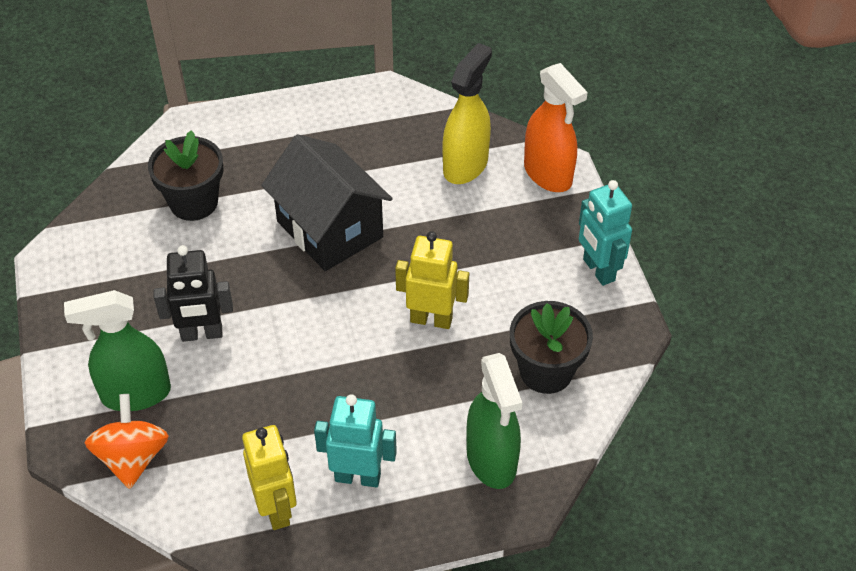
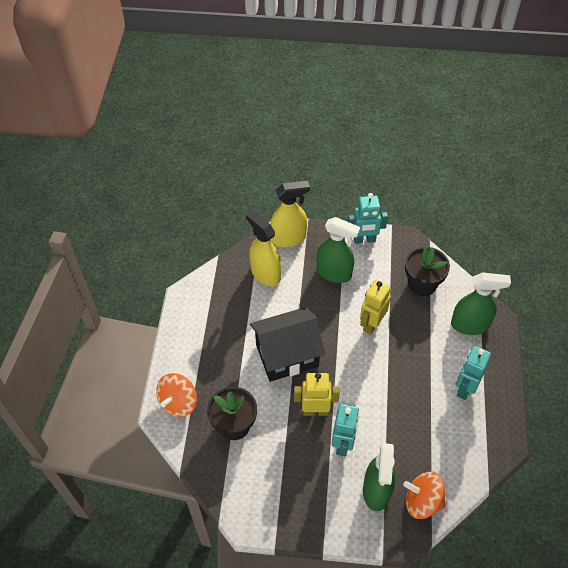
camera: 70 degrees left, 5 degrees up
black robot [153,245,233,342] -> turquoise robot [332,404,359,456]
yellow robot [242,425,297,530] -> yellow robot moved to [294,373,340,416]
orange spray bottle [524,63,588,192] -> yellow spray bottle [270,181,310,247]
none -> orange spinning top [156,373,197,417]
none -> green spray bottle [317,217,361,283]

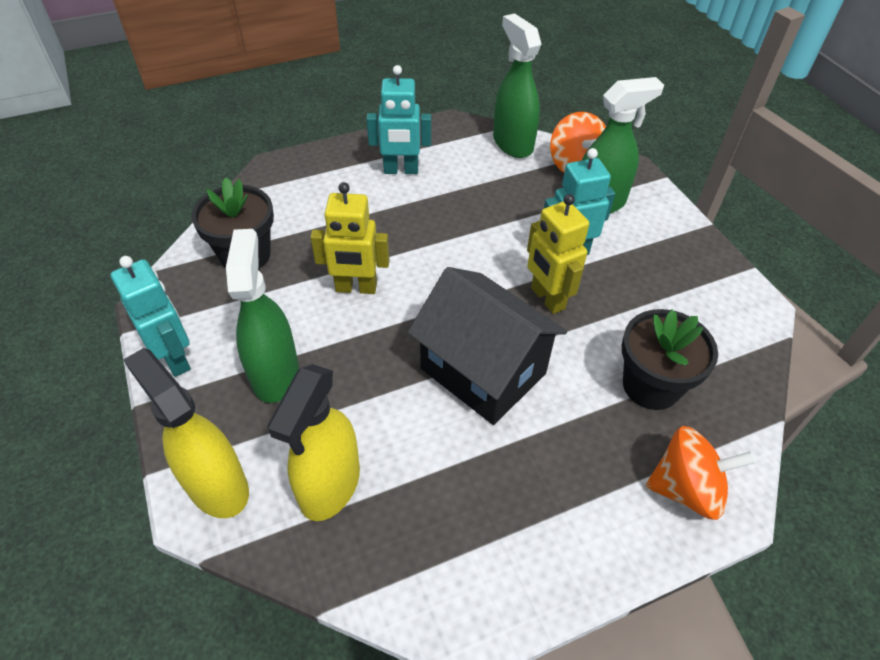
camera: 120 degrees left, 5 degrees down
green spray bottle [451,272,511,335] -> green spray bottle moved to [493,13,541,158]

